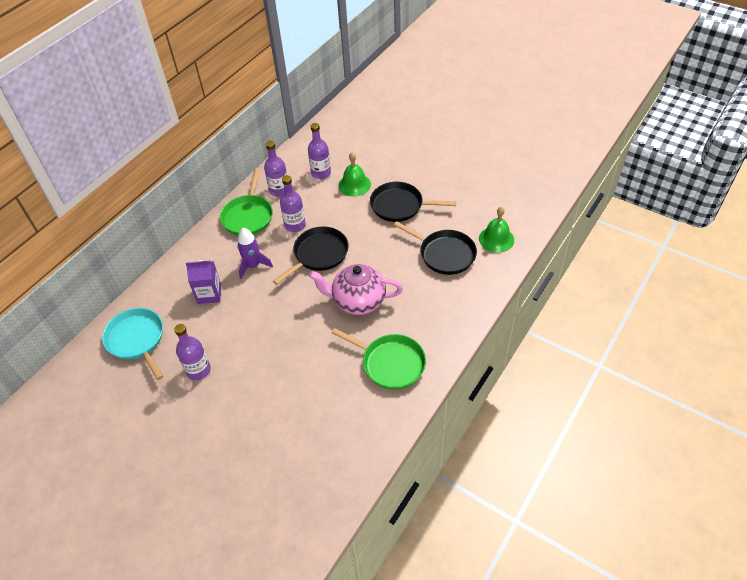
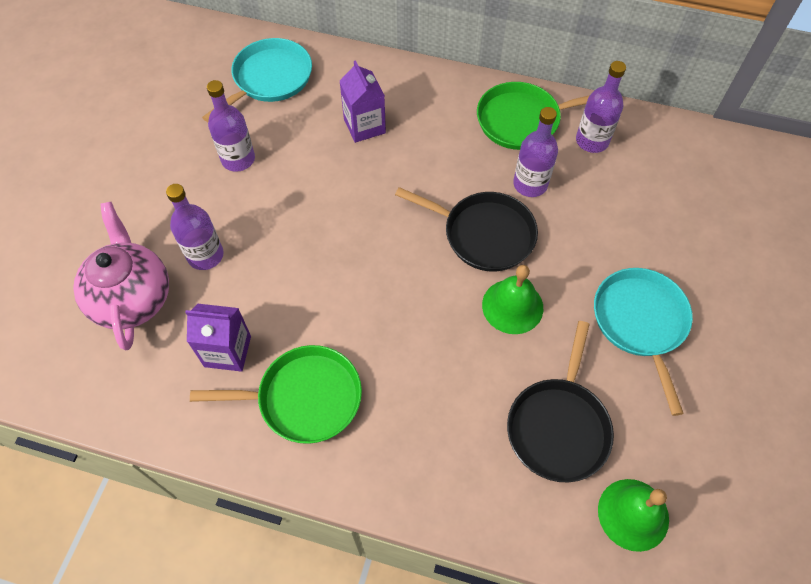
camera: 70 degrees right, 10 degrees up
purple rocket [237,228,273,279] -> none
purple bottle [308,123,331,179] -> purple bottle moved to [166,184,224,270]
pink teapot [309,264,403,315] -> pink teapot moved to [73,202,169,350]
green pan [332,328,426,389] -> green pan turned 105 degrees counterclockwise [190,345,362,444]
green bell [338,152,371,197] -> green bell moved to [482,265,543,334]
black pan [370,182,456,222] -> turquoise pan [594,268,693,416]
none -> purple carton [185,304,251,372]

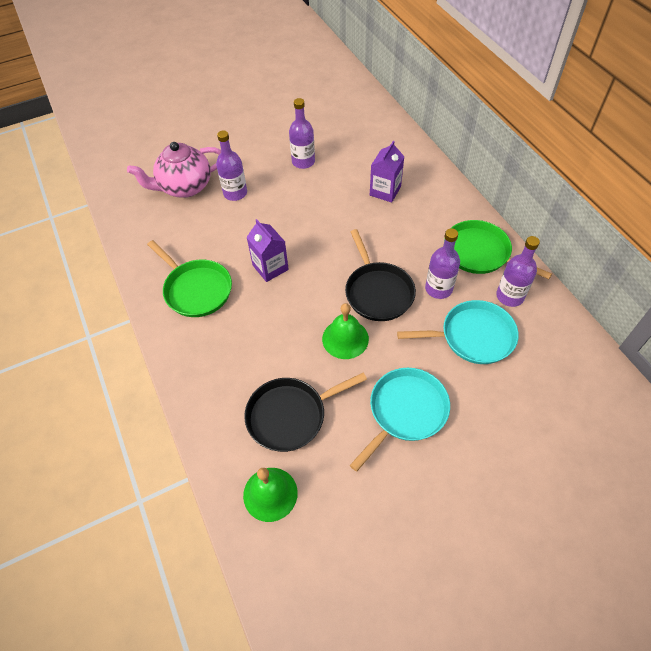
camera: 50 degrees right, 5 degrees down
pink teapot [73,202,169,350] -> pink teapot turned 150 degrees counterclockwise [127,142,221,198]
purple carton [185,304,251,372] -> purple carton moved to [247,219,289,282]
turquoise pan [202,38,312,122] -> turquoise pan moved to [397,300,519,364]

